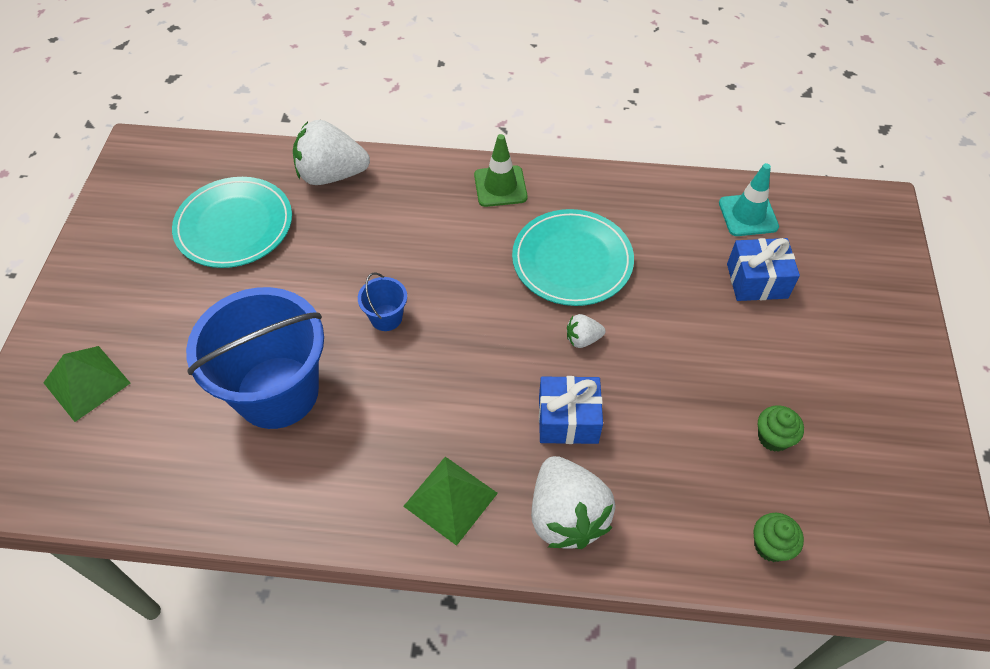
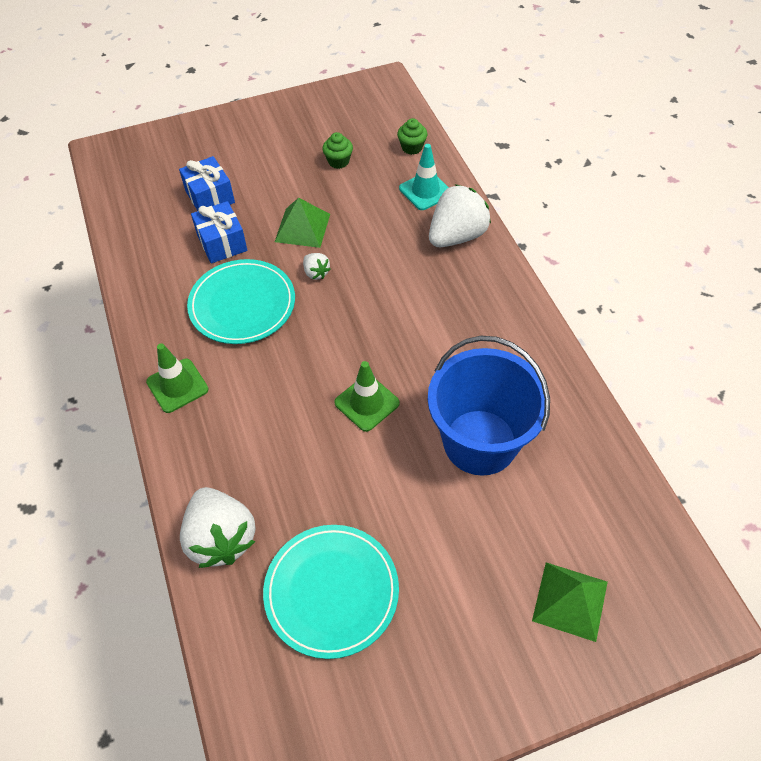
camera: 115 degrees left, 0 degrees up
blue bucket [358,272,407,331] -> green traffic cone [334,361,400,432]
green pyramid [403,457,498,546] -> green pyramid moved to [275,198,330,248]
blue gift [539,376,603,444] -> blue gift moved to [191,201,247,264]
turquoise traffic cone [719,163,779,236] -> turquoise traffic cone moved to [399,144,449,210]

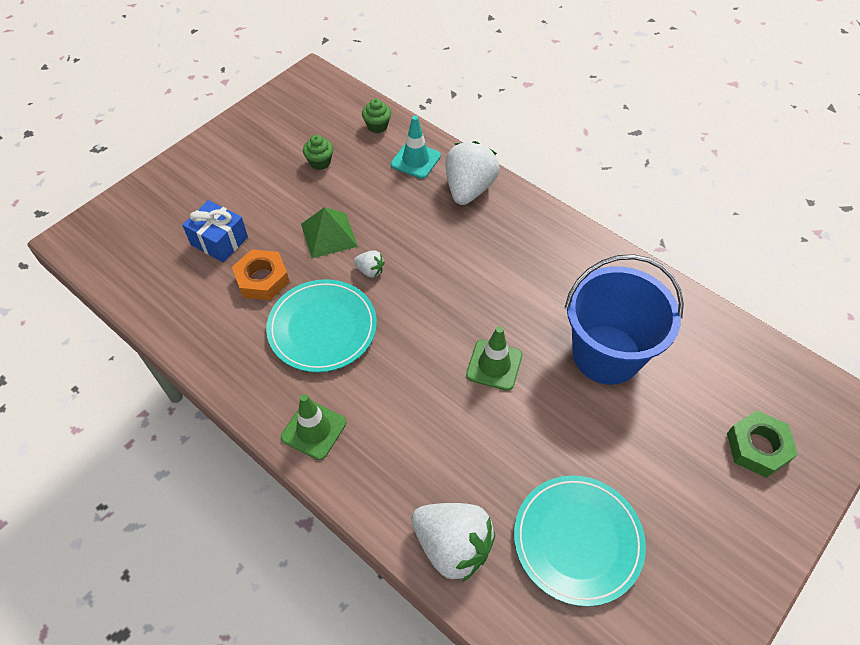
camera: 30 degrees left, 0 degrees up
blue gift [191,201,247,264] -> orange nut [232,249,289,300]
green pyramid [532,562,608,642] -> green nut [727,410,798,478]

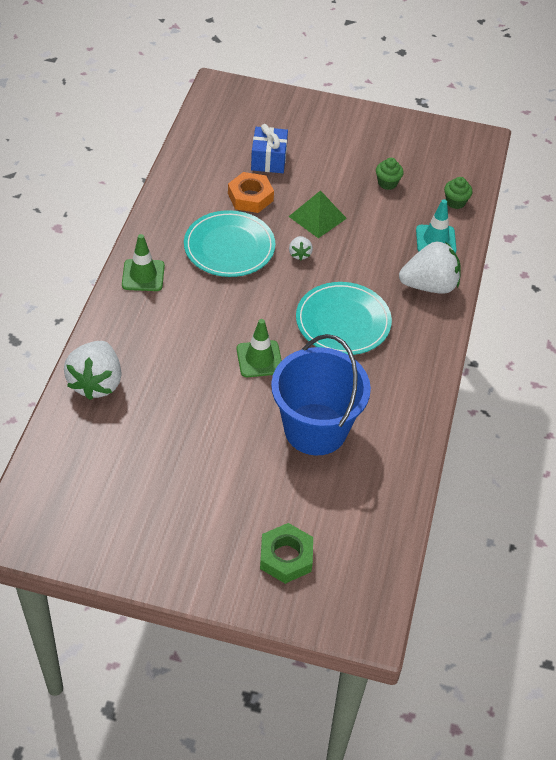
camera: 60 degrees right, 5 degrees down
turquoise plate [514,475,646,606] -> turquoise plate moved to [296,282,392,355]

